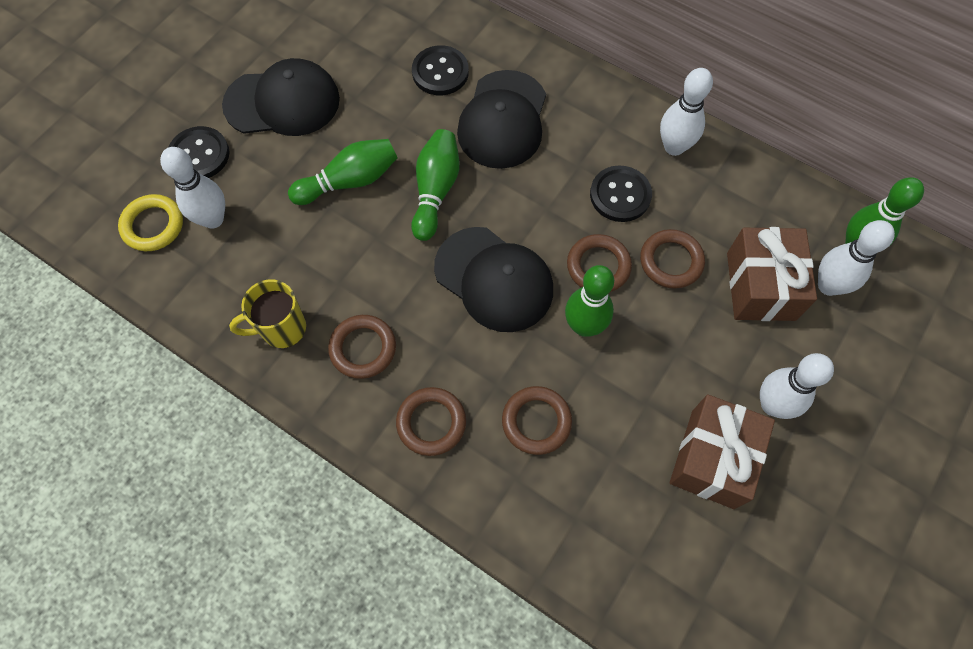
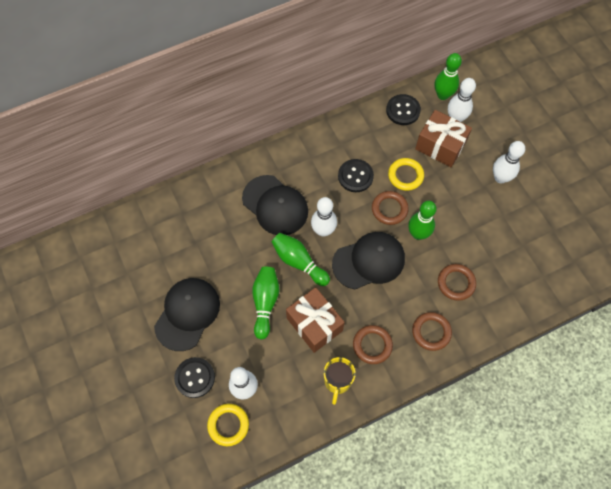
camera: 60 degrees left, 0 degrees up
black button [412,45,469,95] -> black button moved to [386,94,421,125]
brown ring [640,229,705,289] -> yellow ring [388,158,424,191]
white bowling pin [660,68,713,156] -> white bowling pin moved to [311,197,337,237]
brown gift [670,394,775,509] -> brown gift moved to [286,287,345,353]

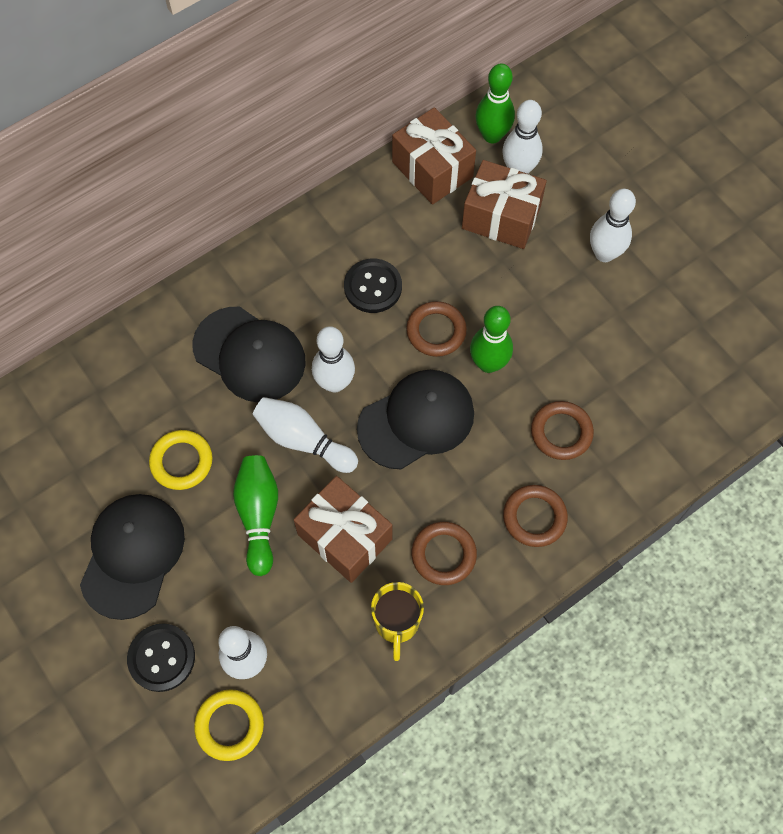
camera: 10 degrees left, 0 degrees up
green bowling pin [272,233,330,286] -> white bowling pin [253,397,358,473]
black button [386,94,421,125] -> brown gift [392,107,476,205]
yellow ring [388,158,424,191] -> yellow ring moved to [149,430,213,490]

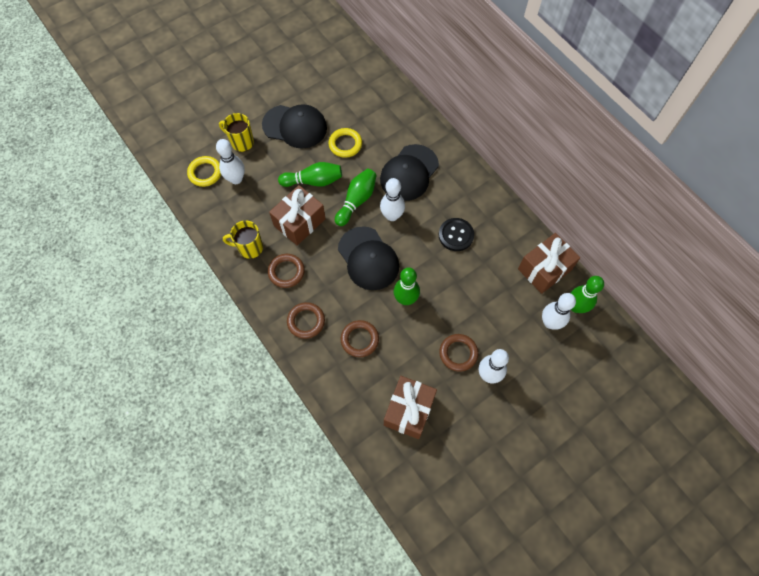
camera: 90 degrees right, 0 degrees up
black button [127,623,195,692] -> yellow mug [219,113,254,152]
white bowling pin [253,397,358,473] -> green bowling pin [335,169,377,226]
brown ring [406,301,467,357] -> brown ring moved to [439,334,478,372]
brown gift [462,160,547,249] -> brown gift moved to [384,376,437,439]

